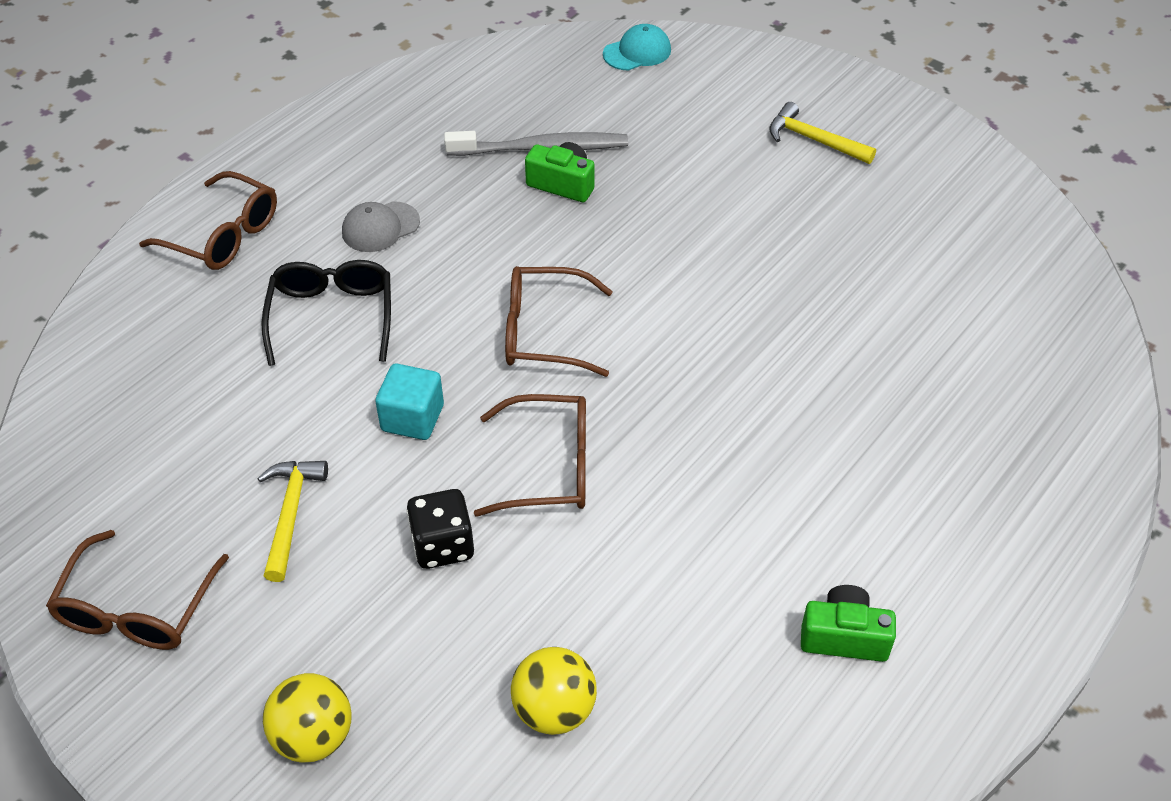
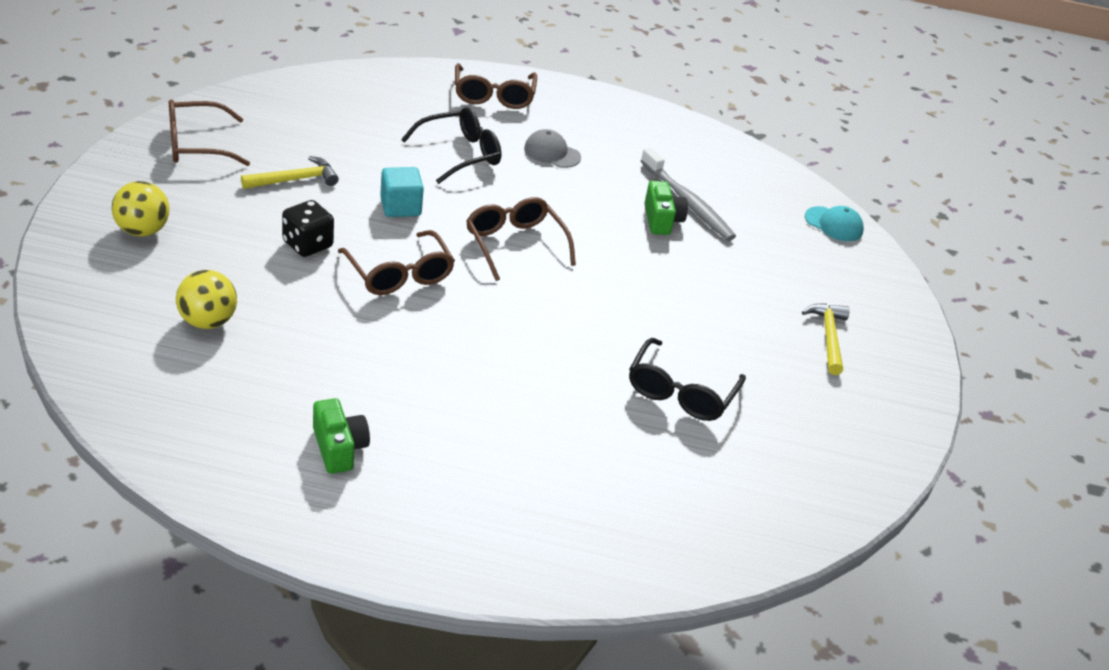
camera: 55 degrees right, 10 degrees down
none -> black glasses [629,338,746,421]

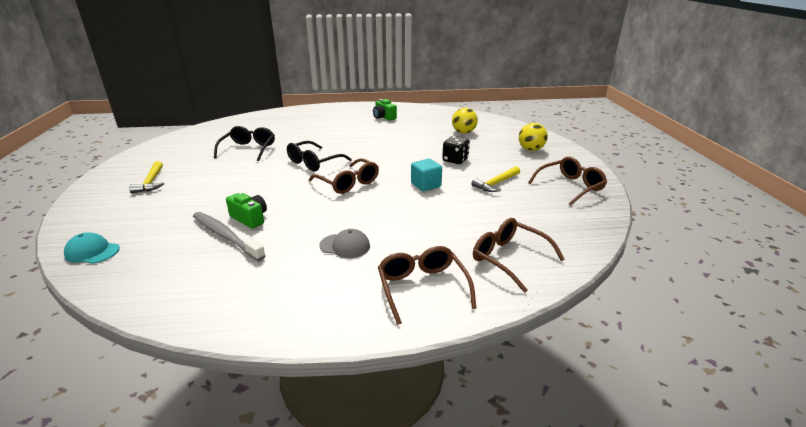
camera: 170 degrees right, 10 degrees down
brown glasses [338,230,455,295] -> brown glasses moved to [473,218,565,293]
black glasses [401,107,501,184] -> black glasses moved to [287,141,352,171]
green camera [644,181,688,235] -> green camera turned 150 degrees clockwise [226,193,267,229]

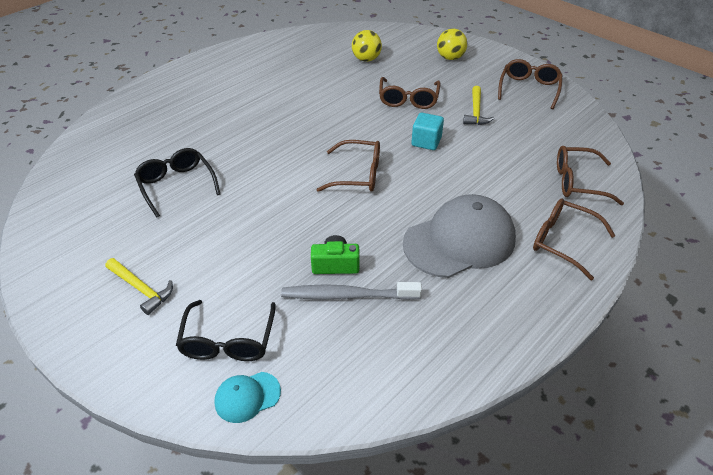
camera: 40 degrees left, 15 degrees up
black glasses [287,141,352,171] -> black glasses moved to [176,300,276,361]
grey cap [319,229,370,258] -> grey cap [403,194,516,278], size x2.20
green camera [373,99,397,121] -> none
black dice [442,136,470,164] -> brown glasses [379,77,440,109]

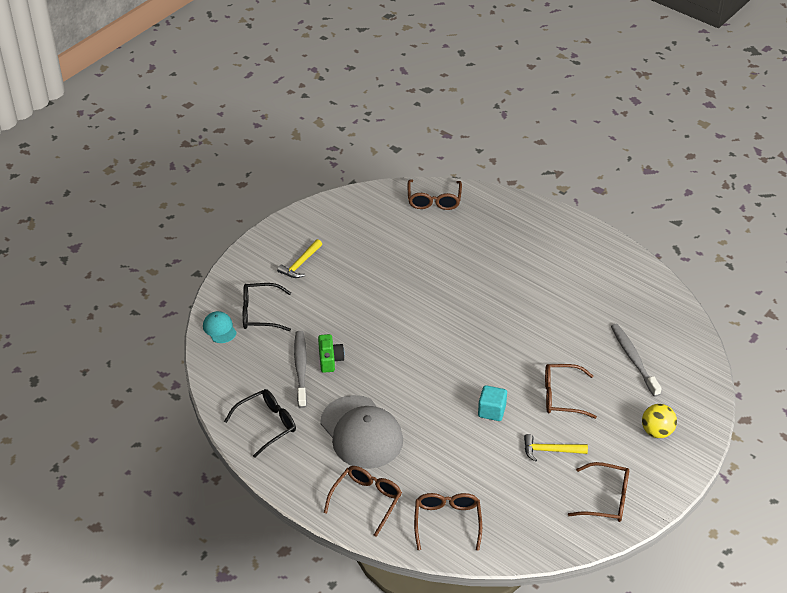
camera: 85 degrees right, 0 degrees up
black glasses [134,148,220,217] -> black glasses moved to [224,389,296,458]
brown glasses [317,140,380,192] -> brown glasses moved to [408,180,462,210]
yellow ball [352,30,382,62] -> grey toothbrush [611,324,662,397]

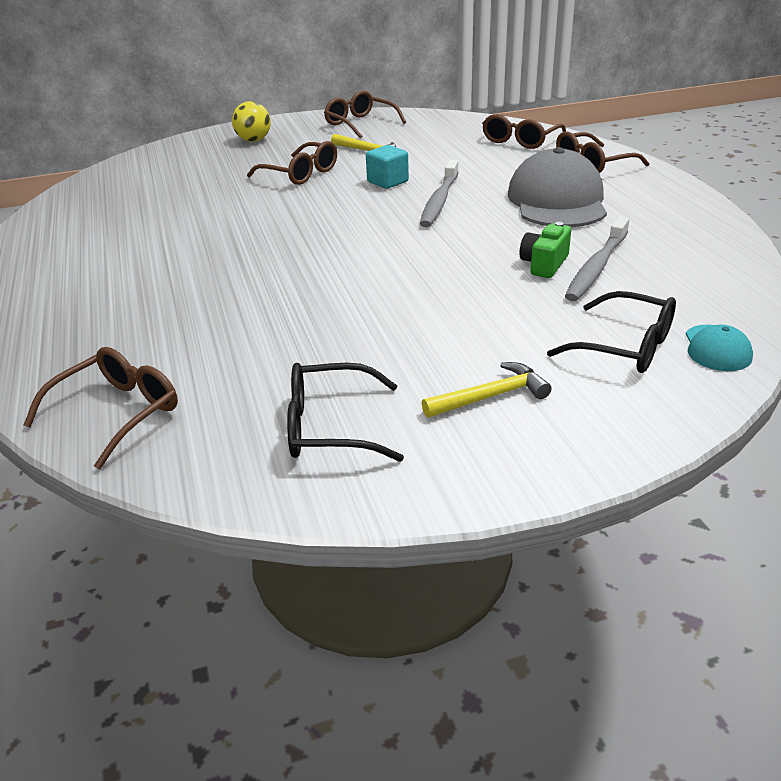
camera: 145 degrees left, 10 degrees down
black glasses [224,389,296,458] -> black glasses moved to [287,363,404,462]
grey toothbrush [611,324,662,397] -> grey toothbrush moved to [420,160,459,227]

